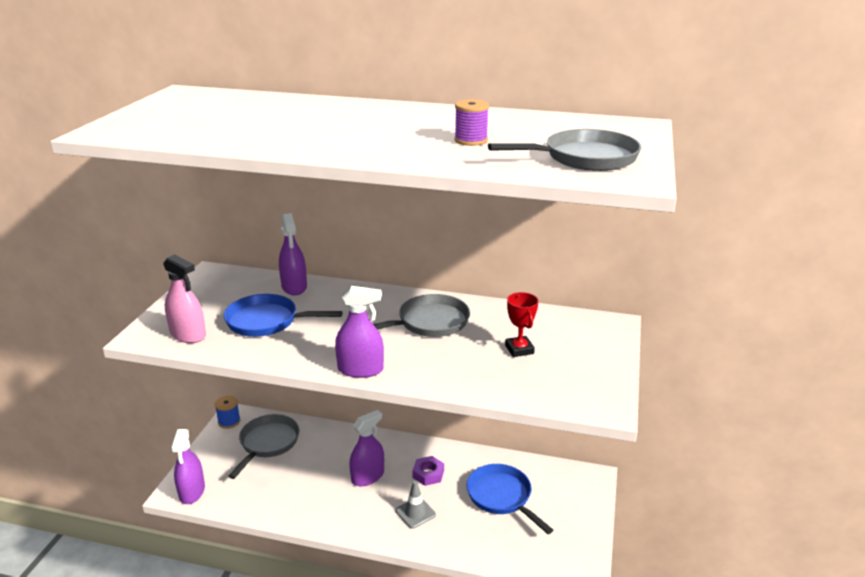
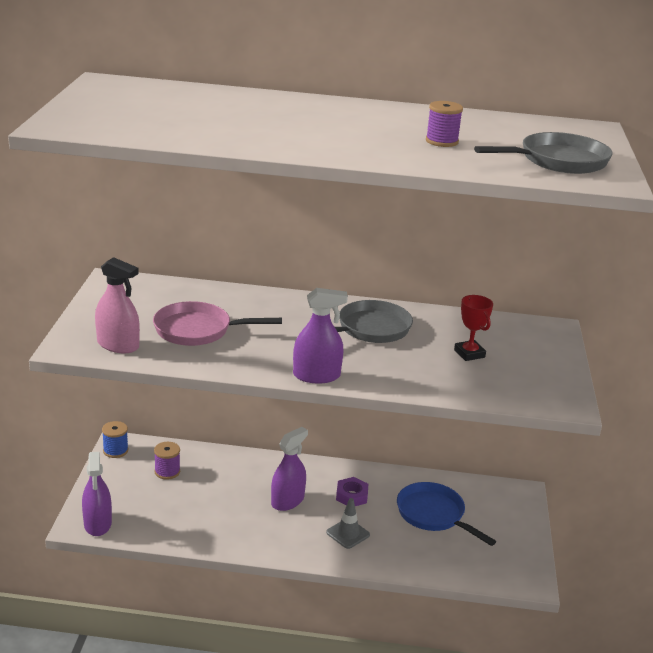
camera: 10 degrees left, 0 degrees up
blue pan [224,294,343,337] -> pink pan [153,301,282,346]
grey pan [228,414,300,479] -> purple spool [154,442,180,480]
purple spray bottle [279,213,307,295] -> none

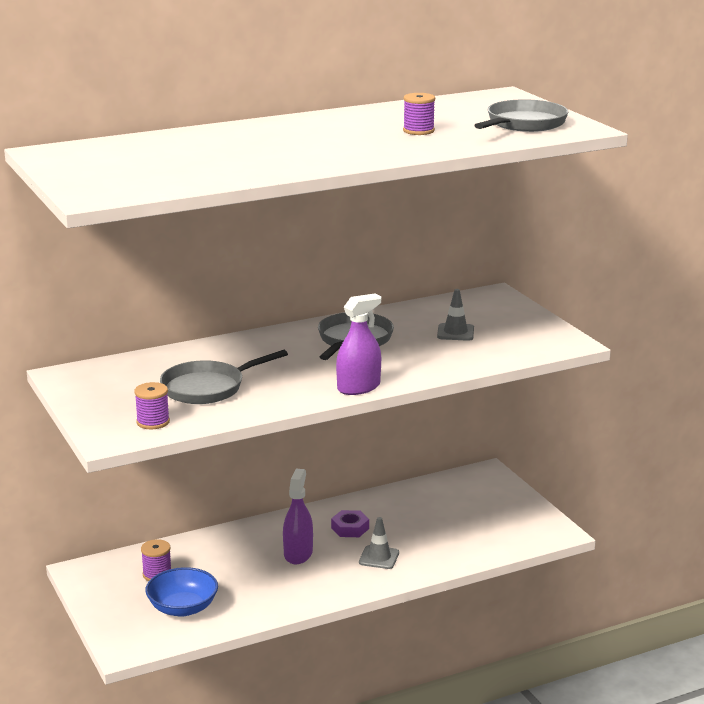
camera: 30 degrees left, 5 degrees down
purple spray bottle [82,452,112,536] -> none
pink spray bottle [95,257,140,353] -> purple spool [134,382,170,429]
blue spool [102,421,128,458] -> none
pink pan [153,301,282,346] -> grey pan [160,350,288,404]
blue pan [397,482,496,546] -> none
red trophy [454,295,493,361] -> grey traffic cone [437,289,474,341]
none -> blue bowl [145,567,218,617]

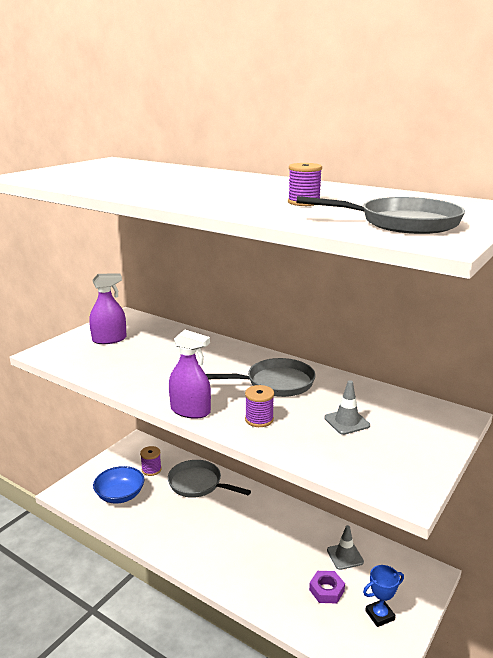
camera: 60 degrees right, 0 degrees up
purple spool [134,382,170,429] -> purple spool moved to [245,385,274,427]
grey pan [160,350,288,404] -> grey pan moved to [168,460,251,498]
purple spray bottle [283,469,313,564] -> purple spray bottle moved to [89,274,127,344]
purple nut [331,510,369,537] -> purple nut moved to [309,571,345,604]
grey traffic cone [359,517,399,569] -> grey traffic cone moved to [327,525,364,570]
none -> blue trophy [363,565,404,627]

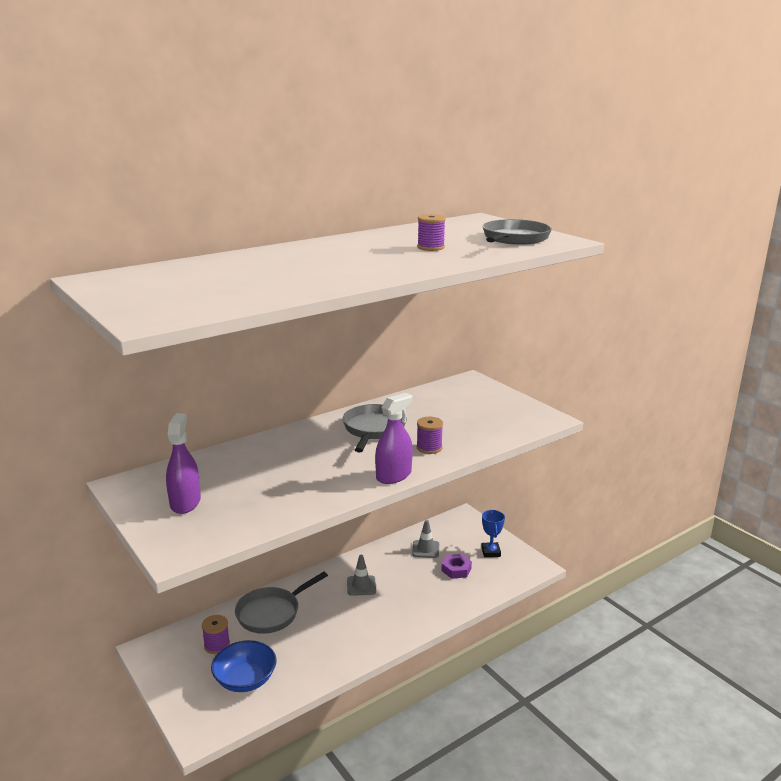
camera: 70 degrees left, 0 degrees up
grey traffic cone [324,380,370,435] -> grey traffic cone moved to [347,555,376,596]

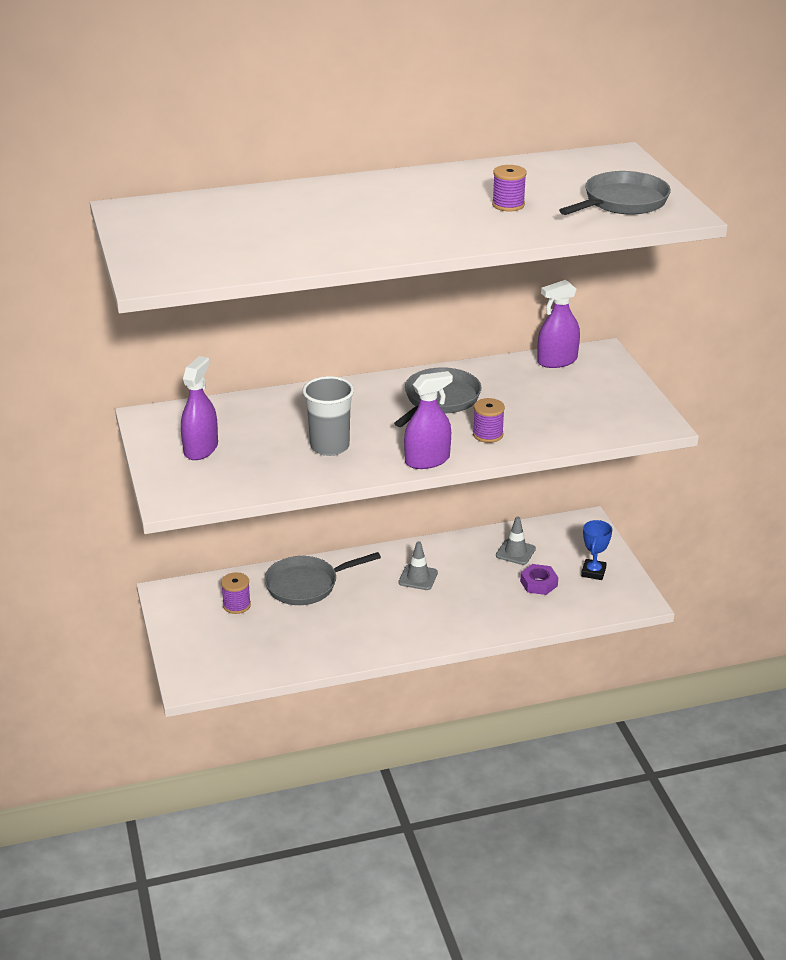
camera: 20 degrees right, 10 degrees up
blue bowl [211,640,277,692] -> none
none -> grey cup [302,376,354,456]
none -> purple spray bottle [537,280,580,368]

